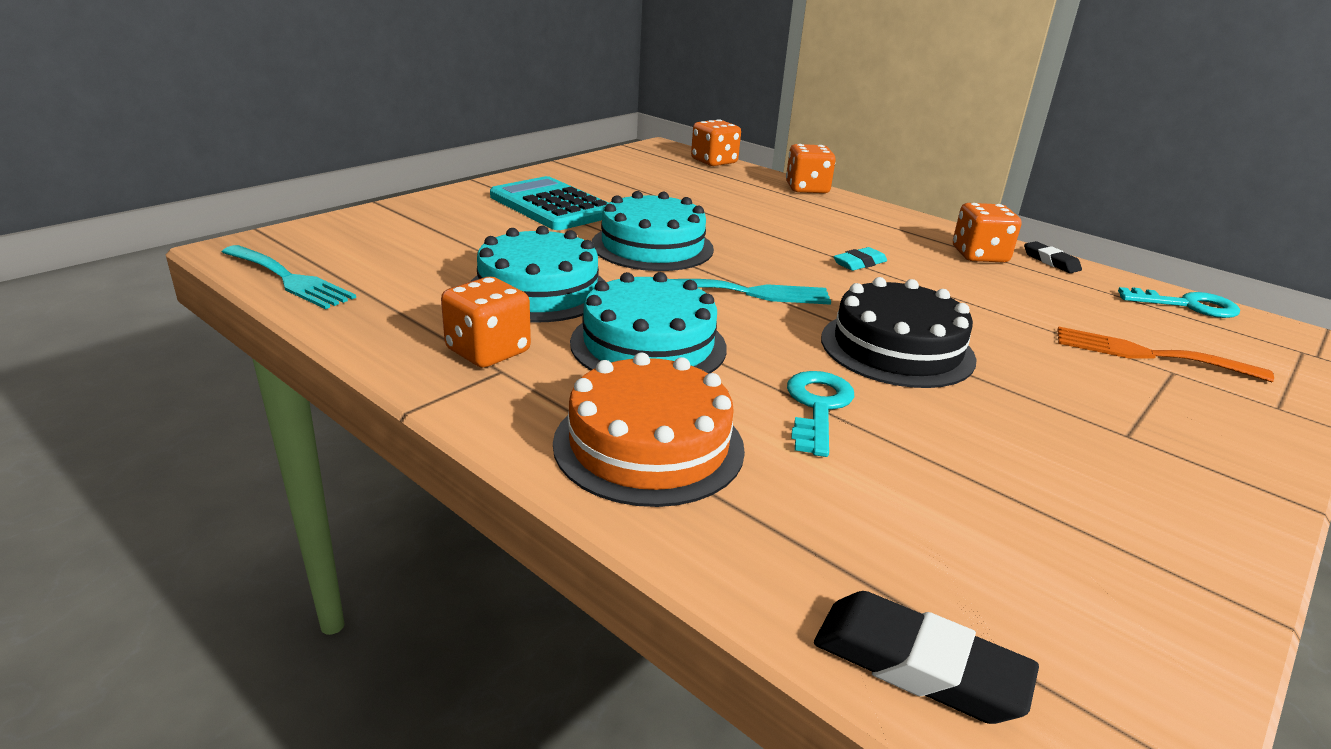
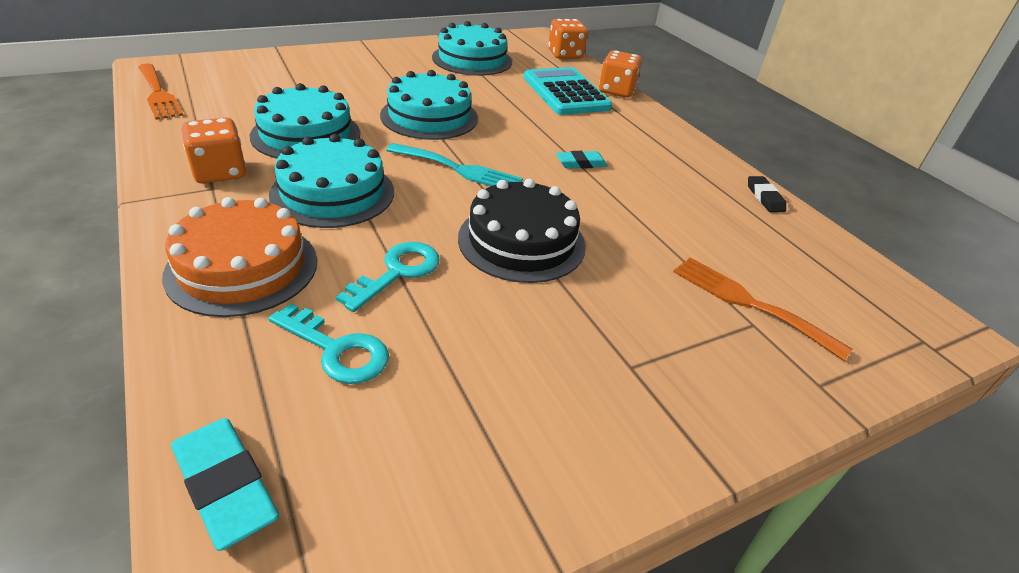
camera: 20 degrees right, 10 degrees up
turquoise fork [222,245,356,309] -> orange fork [138,63,183,120]
turquoise calculator [490,176,609,230] -> turquoise calculator moved to [524,67,612,115]
black eraser [814,591,1039,724] -> turquoise eraser [171,418,279,551]
orange dice [953,203,1021,262] -> none
turquoise key [1118,287,1240,318] -> turquoise key moved to [268,303,389,384]
none -> turquoise cake [432,21,512,76]

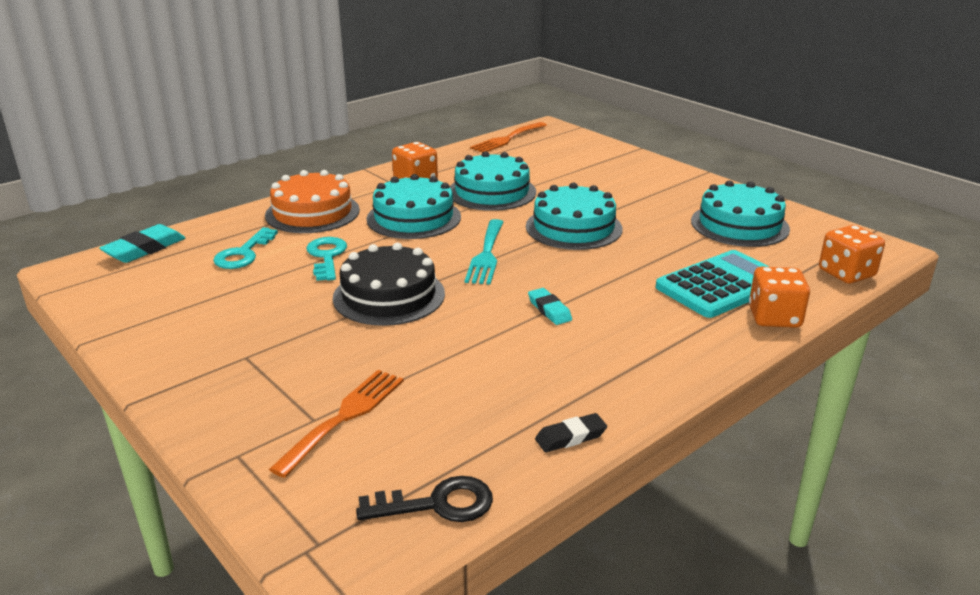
camera: 80 degrees right, 10 degrees down
turquoise key [336,242,440,312] -> turquoise key turned 120 degrees counterclockwise [306,237,347,281]
none -> black key [356,476,493,522]

